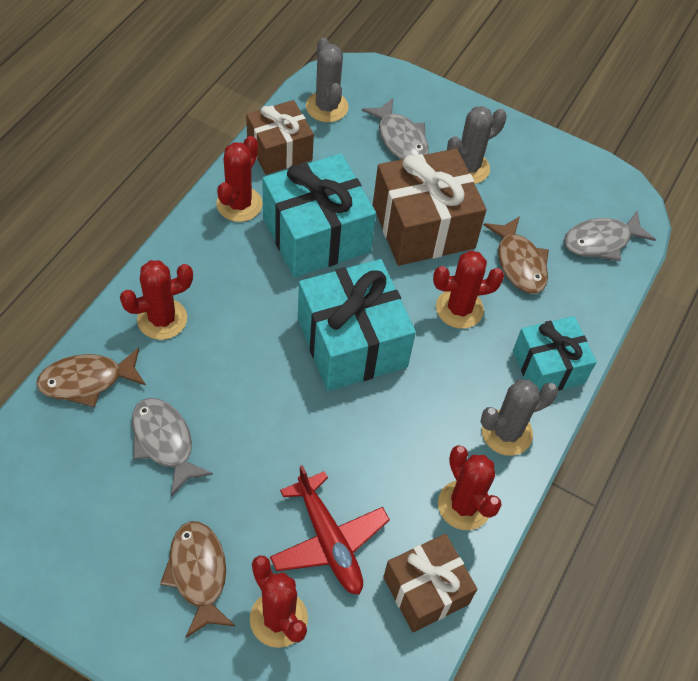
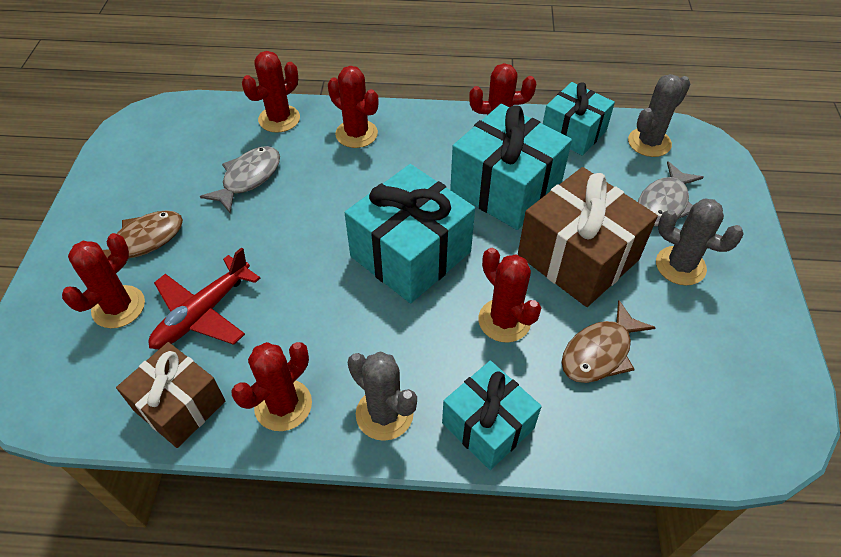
camera: 70 degrees right, 5 degrees down
brown fish [36,348,146,407] -> red cactus [242,51,300,133]
brown gift [246,100,314,175] -> turquoise gift [543,82,615,156]
grey fish [564,210,656,261] -> none

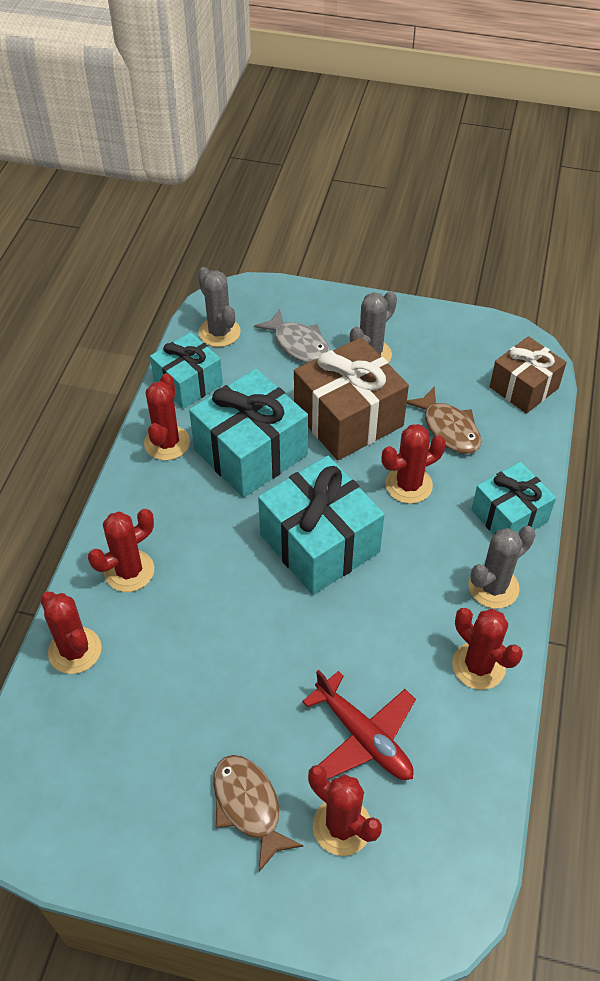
camera: 80 degrees left, 0 degrees up
brown gift [116,342,226,448] -> brown gift moved to [490,336,567,414]
grey fish [200,146,280,213] -> none

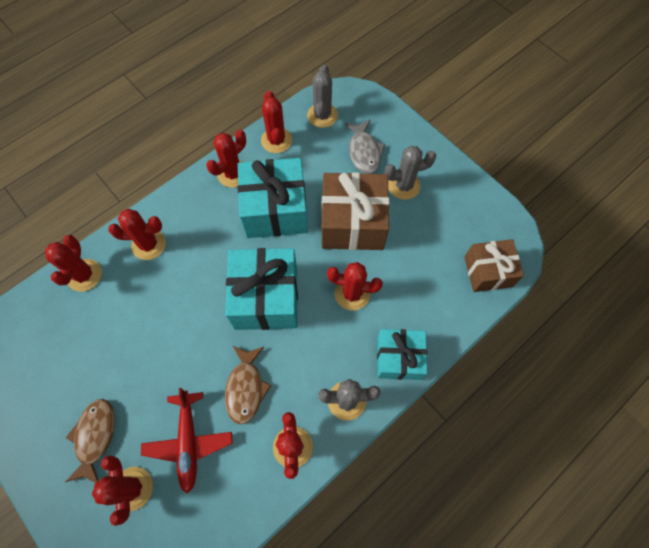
camera: 35 degrees right, 15 degrees up
turquoise gift [150,332,223,409] -> red cactus [261,91,292,153]
brown fish [407,386,482,454] -> brown fish moved to [225,346,271,425]

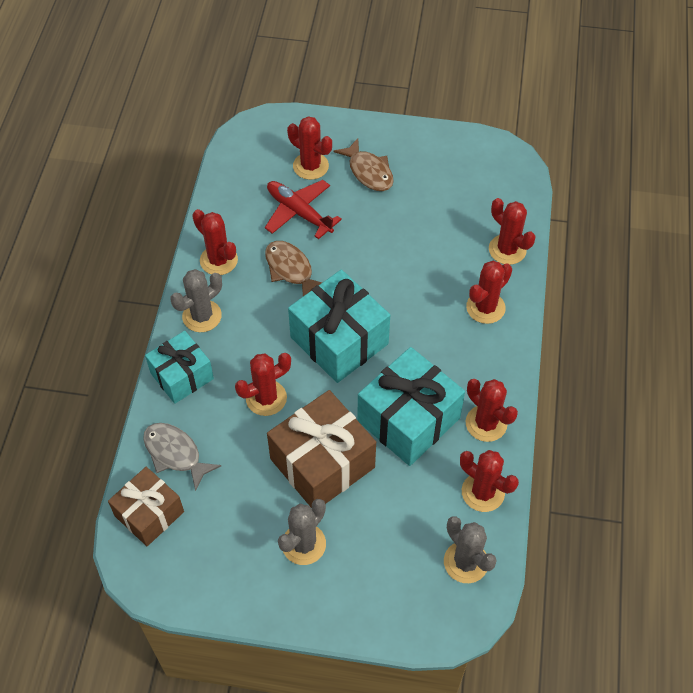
camera: 140 degrees right, 10 degrees down
red cactus [206,130,246,188] -> red cactus turned 45 degrees counterclockwise [466,379,518,442]
grey fish [345,119,385,174] -> grey fish moved to [143,423,221,491]

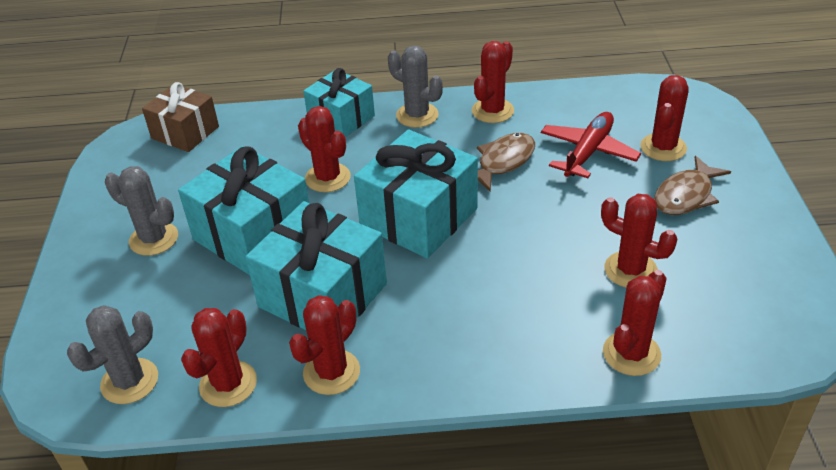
camera: 80 degrees right, 15 degrees down
grey fish [143,423,221,491] -> none
brown gift [267,390,376,508] -> turquoise gift [178,146,309,275]
red cactus [466,261,512,324] -> red cactus moved to [601,194,677,288]

